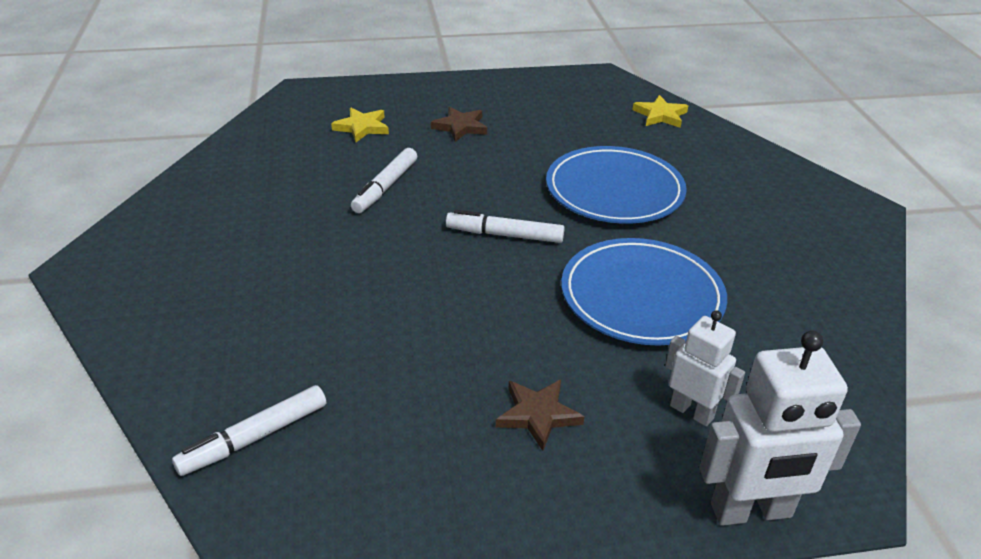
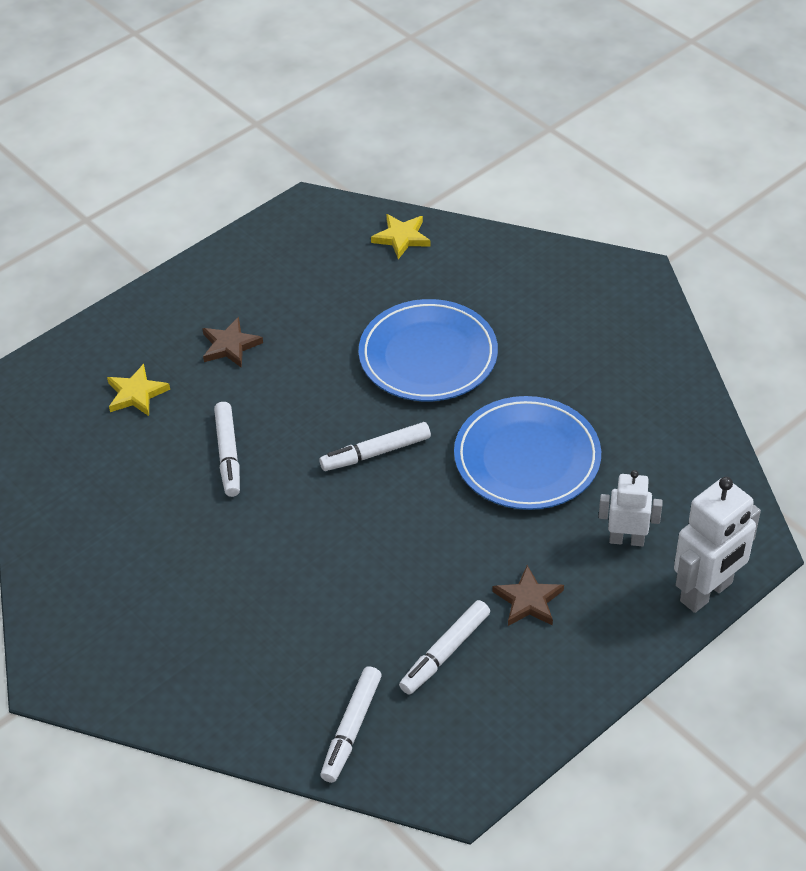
camera: 30 degrees left, 10 degrees up
none -> white marker [399,600,490,695]

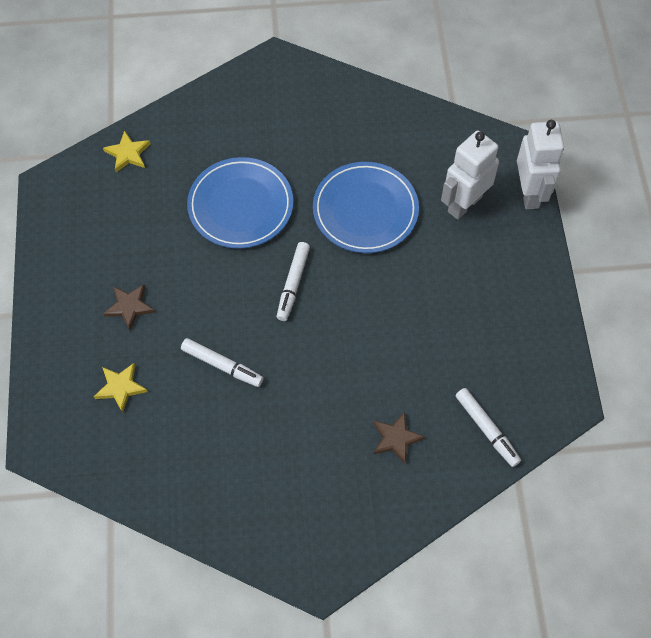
camera: 55 degrees left, 15 degrees up
white marker [399,600,490,695] -> none
brown star [493,565,564,626] -> brown star moved to [373,412,425,464]
white robot [599,470,663,546] -> white robot [441,130,499,220], size x1.61

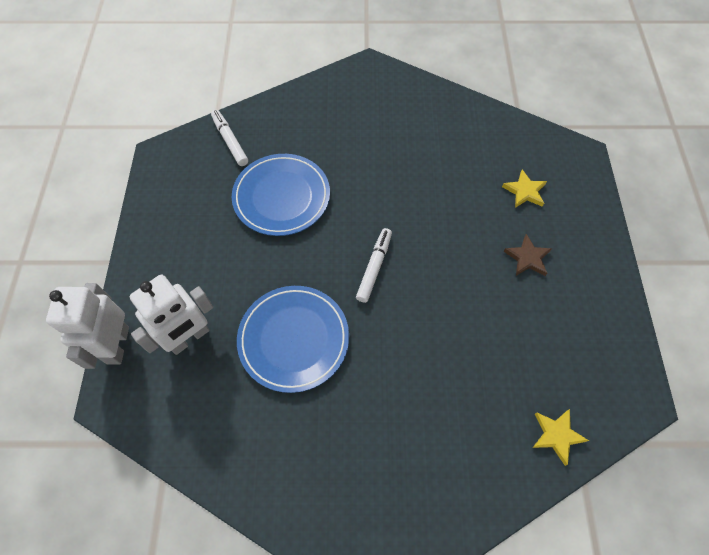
camera: 175 degrees left, 0 degrees up
white marker [181,338,263,387] -> none
blue plate [187,157,293,249] -> blue plate moved to [232,154,330,236]
brown star [373,412,425,464] -> none

